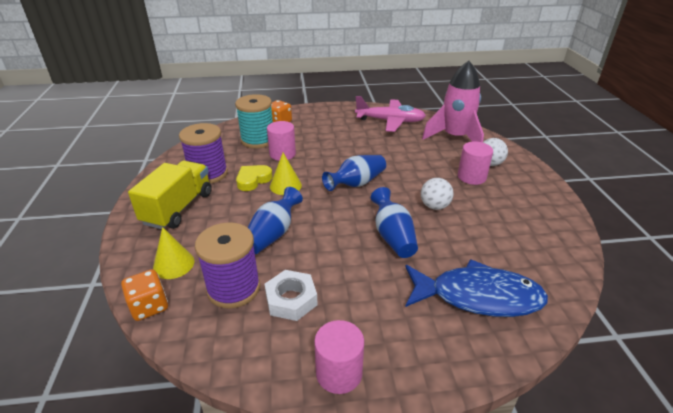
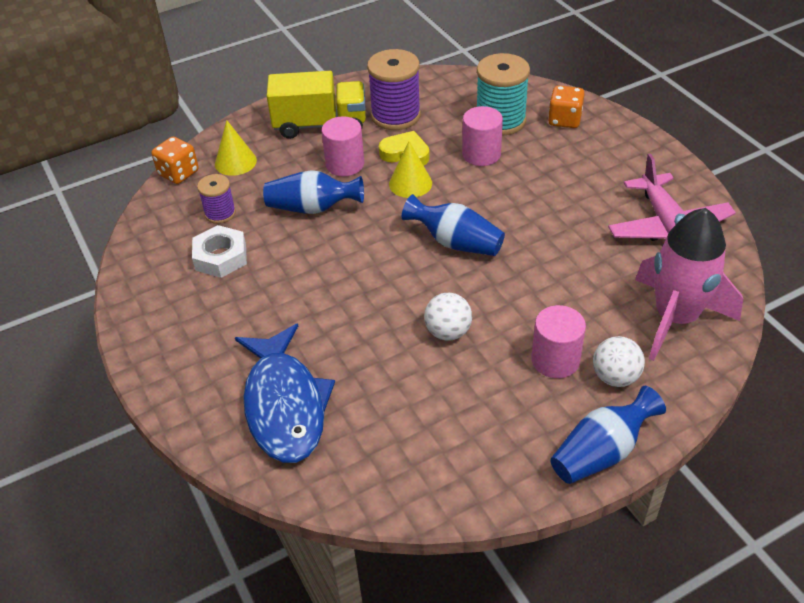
camera: 70 degrees right, 10 degrees up
purple spool [195,222,260,309] -> purple spool [197,174,236,224], size x0.57
pink cylinder [314,320,364,394] -> pink cylinder moved to [322,116,364,176]
blue vase [371,187,418,258] -> blue vase moved to [550,386,666,484]

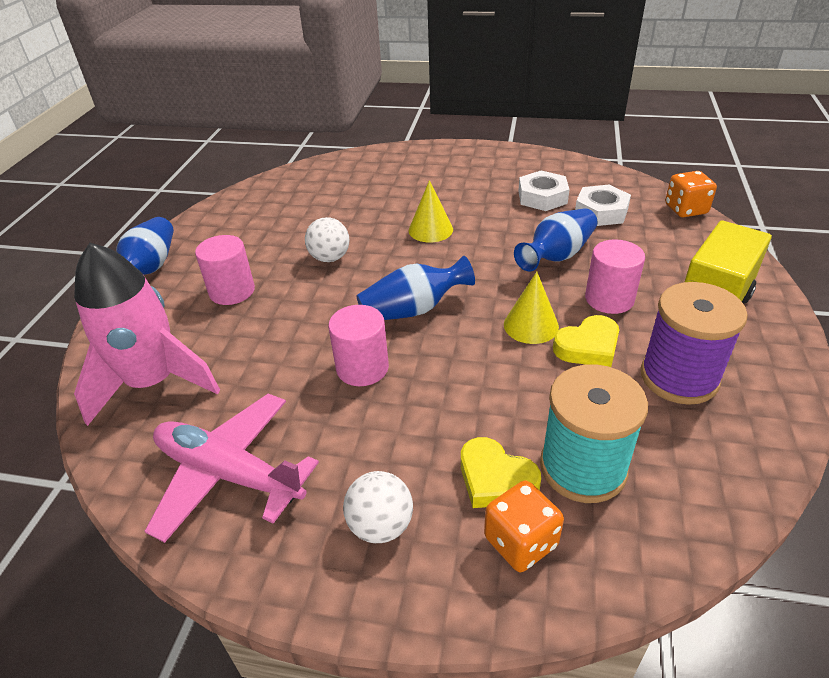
camera: 130 degrees right, 5 degrees down
purple spool [197,174,236,224] -> white nut [575,185,631,226]
yellow cone [215,120,257,176] -> yellow cone moved to [409,180,453,242]
blue fish [235,323,335,463] -> none
pink cylinder [462,106,503,166] -> pink cylinder moved to [328,305,389,386]
white ball [593,336,645,387] -> white ball moved to [343,471,413,543]
none -> yellow heart [461,437,541,508]

